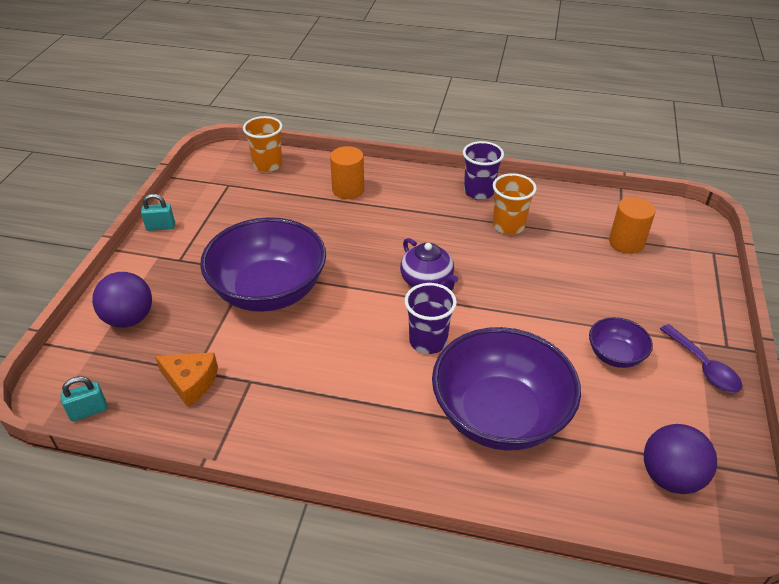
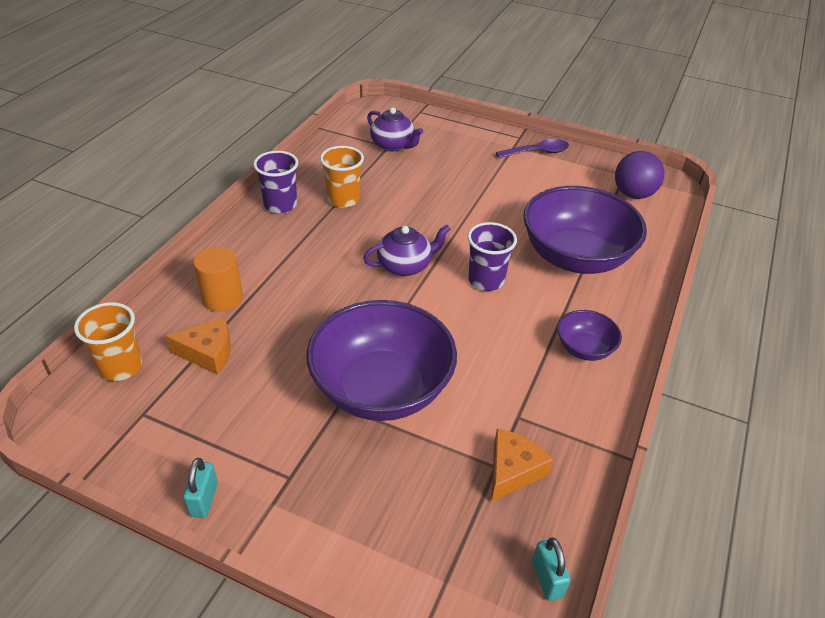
camera: 80 degrees left, 0 degrees up
purple ball [92,272,152,328] -> none
purple bowl [589,317,653,368] -> purple bowl moved to [557,310,622,361]
orange cylinder [609,197,656,254] -> purple teapot [367,107,424,151]
none -> orange cheese [166,317,231,375]

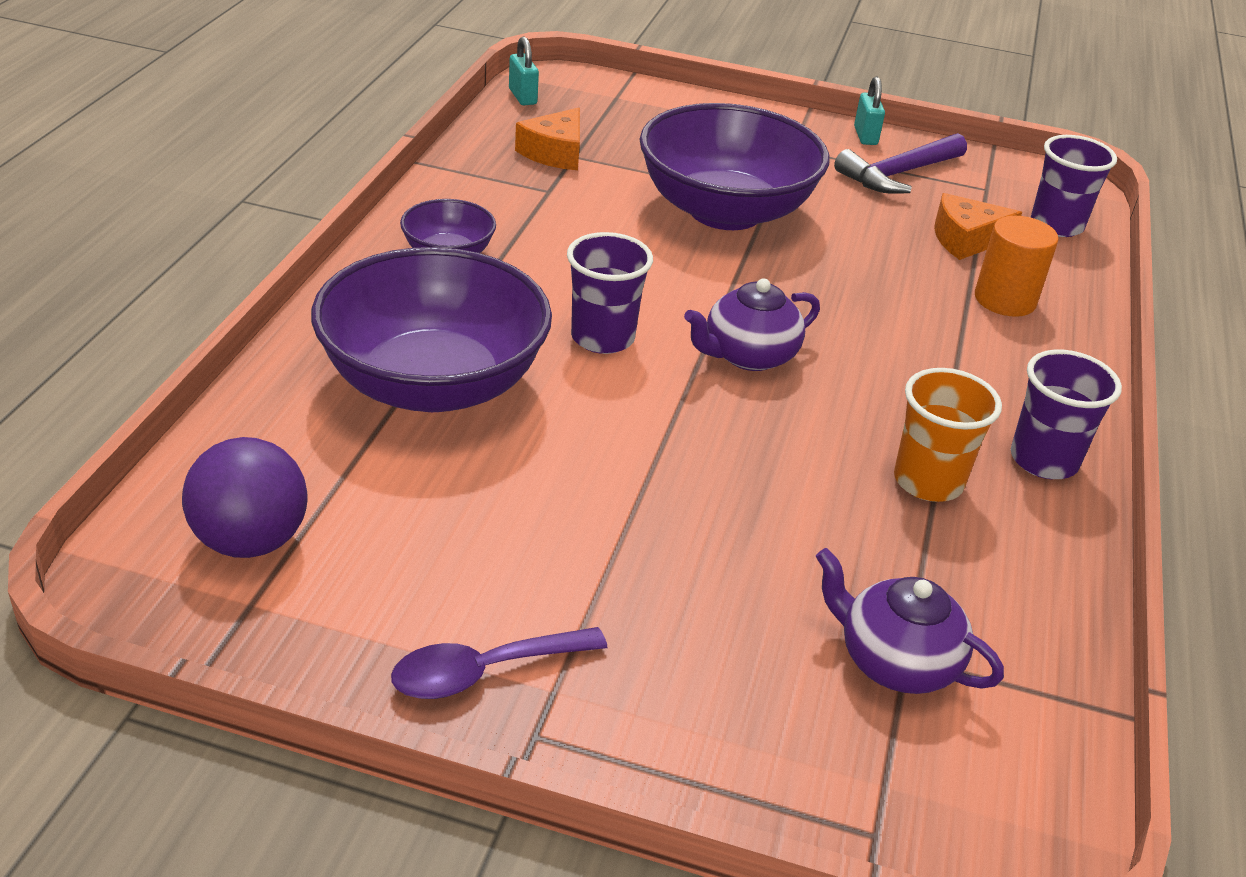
camera: 170 degrees right, 5 degrees down
orange cup [74,302,142,381] -> purple cup [1031,135,1117,237]
none -> purple hammer [834,133,967,194]

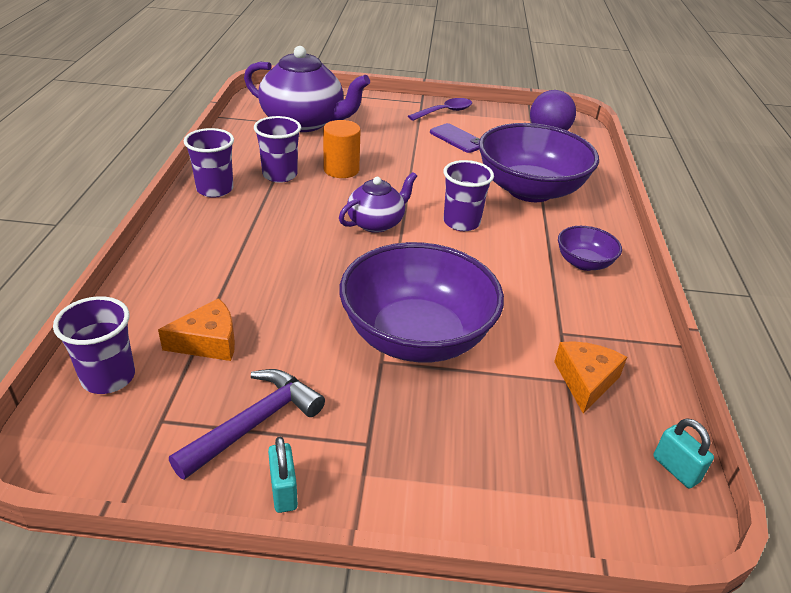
camera: 170 degrees right, 0 degrees up
purple teapot [816,548,1004,694] -> purple teapot [244,46,370,132], size x1.79
orange cup [894,368,1002,502] -> purple cup [254,116,301,183]
orange cylinder [975,216,1059,317] -> orange cylinder moved to [323,120,361,178]
none -> purple phone [430,123,480,153]

